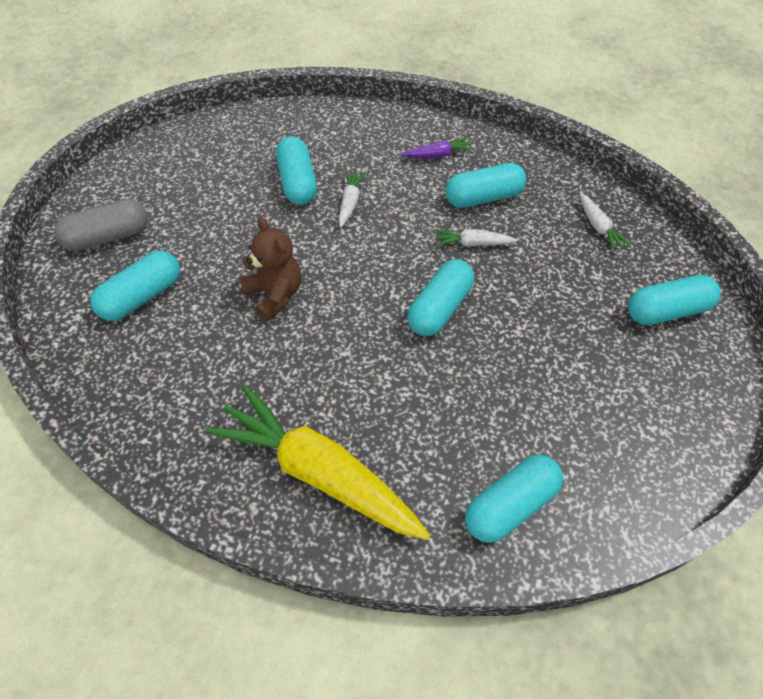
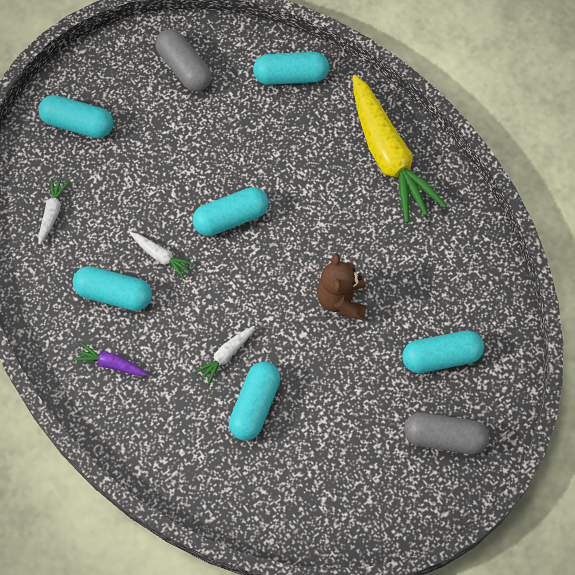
camera: 145 degrees left, 10 degrees up
none -> grey capsule [155,29,212,91]

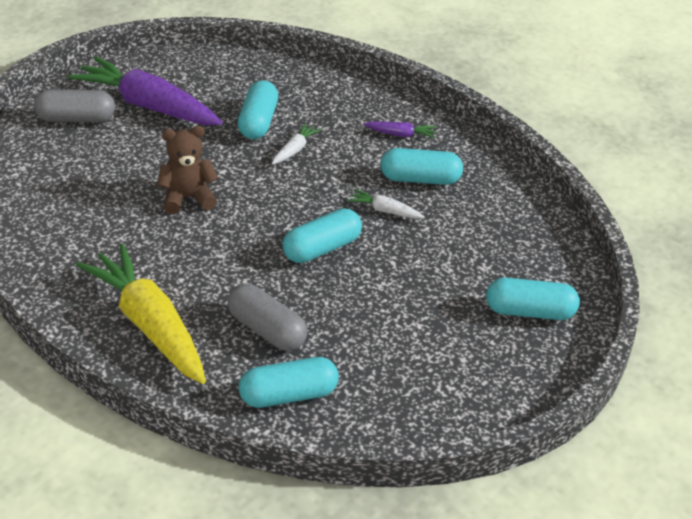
camera: 165 degrees right, 25 degrees down
white carrot [38,178,69,245] -> none
grey capsule [155,29,212,91] -> grey capsule moved to [228,284,307,351]
brown teddy bear [317,253,366,320] -> brown teddy bear turned 90 degrees counterclockwise [157,126,218,214]
turquoise capsule [402,331,484,373] -> none
none -> purple carrot [68,56,222,125]

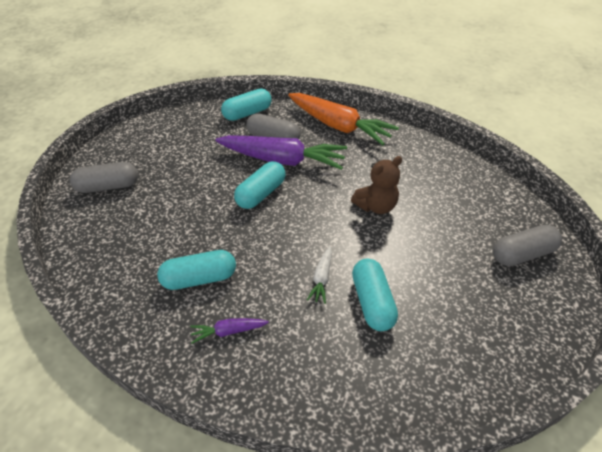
camera: 165 degrees right, 5 degrees up
purple carrot [68,56,222,125] -> purple carrot moved to [215,135,347,170]
yellow carrot [76,244,206,384] -> orange carrot [288,93,399,145]
white carrot [347,189,425,219] -> none
turquoise capsule [486,278,580,320] -> grey capsule [70,162,138,193]

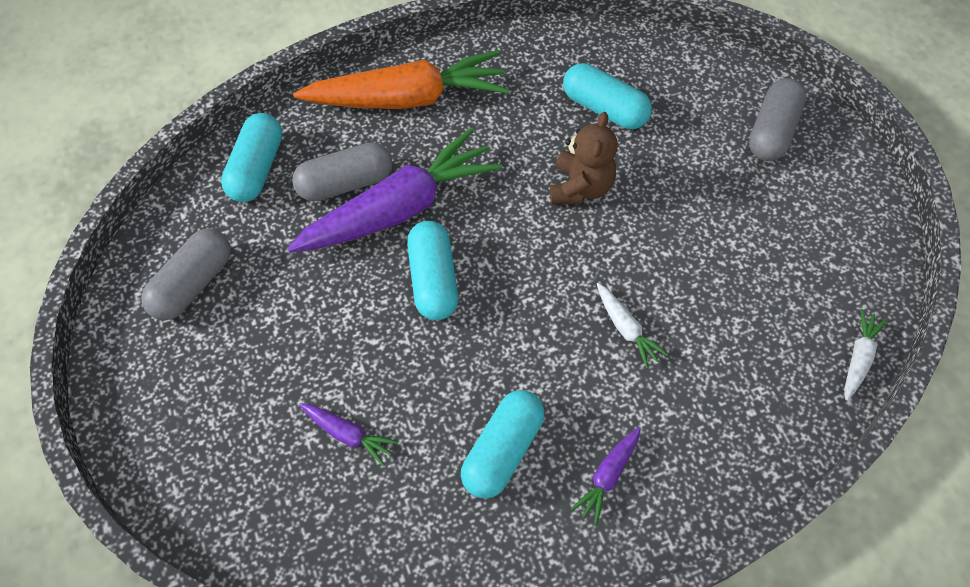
camera: 45 degrees left, 15 degrees up
grey capsule [70,162,138,193] -> grey capsule moved to [141,229,231,320]
turquoise capsule [352,259,398,331] -> turquoise capsule moved to [563,63,652,129]
none -> purple carrot [300,403,398,467]
none -> white carrot [844,309,888,401]

